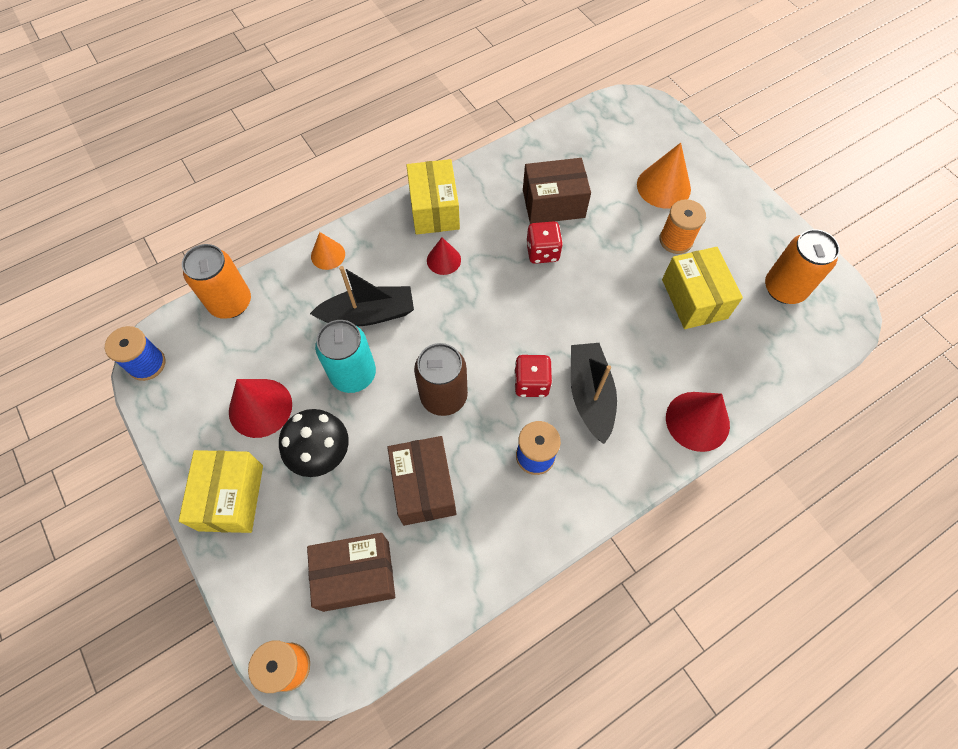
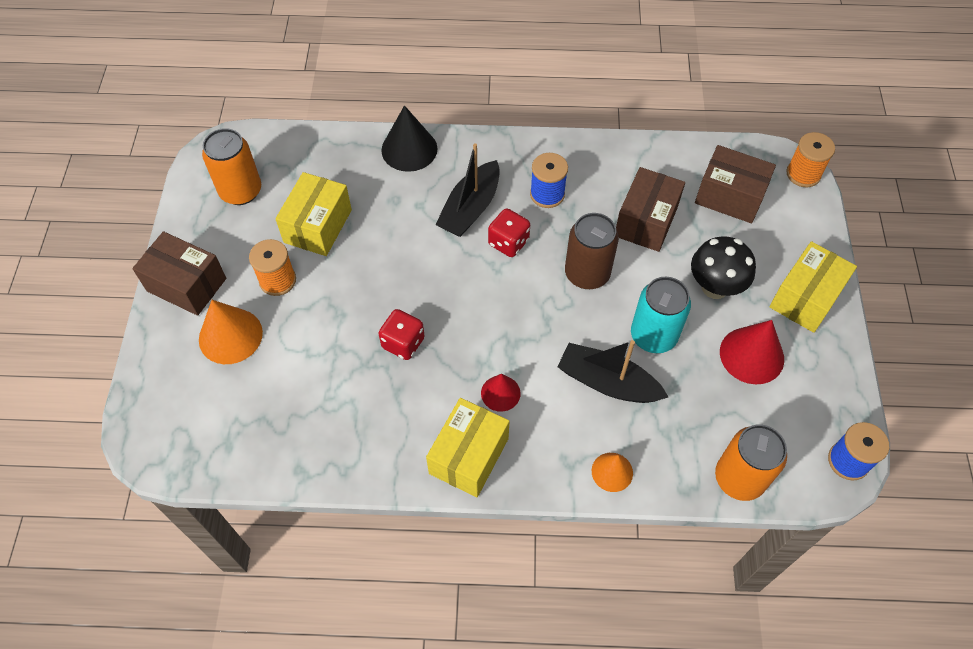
camera: 145 degrees left, 5 degrees down
brown box [523,158,591,224] -> brown box moved to [132,231,226,316]
red cone [666,392,730,452] -> black cone [381,105,437,172]

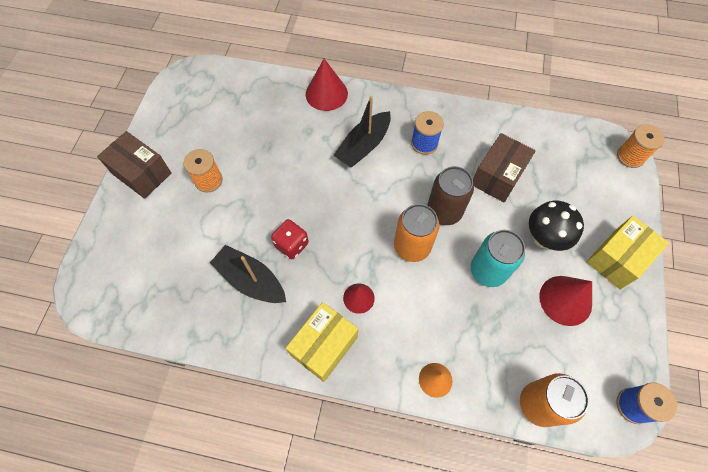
camera: 10 degrees right, 5 degrees up
orange cone [199,300,263,364] -> none
orange can [202,128,261,205] -> orange can moved to [394,204,440,262]
yellow box [275,172,352,256] -> none
black cone [381,105,437,172] -> red cone [306,59,348,111]
red dice [488,208,530,257] -> none
black boat [557,340,668,403] -> black boat moved to [210,245,286,303]
brown box [695,145,776,223] -> none

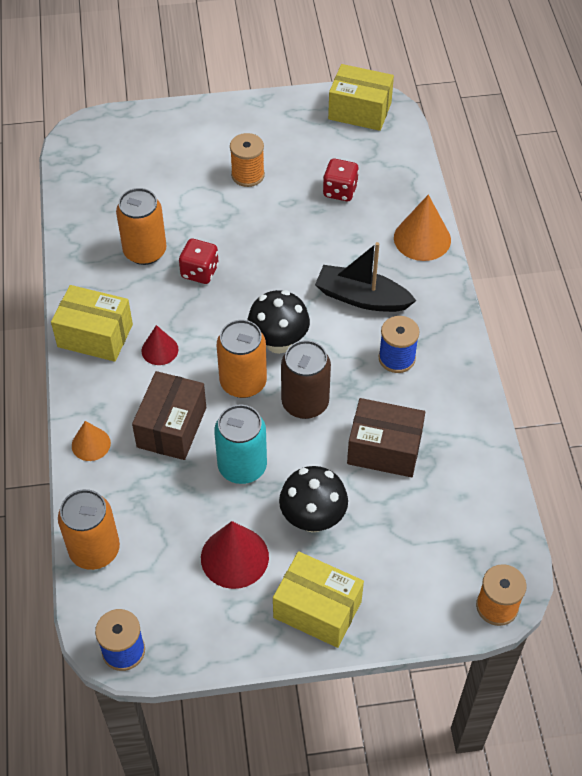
camera: 70 degrees right, 10 degrees down
brown box [97,131,172,199] -> brown box moved to [132,371,206,460]
black boat [210,245,286,303] -> orange can [116,188,167,265]
red cone [306,59,348,111] -> orange cone [394,195,451,261]
none -> black mushroom [248,290,310,354]
none -> red dice [323,159,359,201]
none -> yellow box [328,64,394,131]

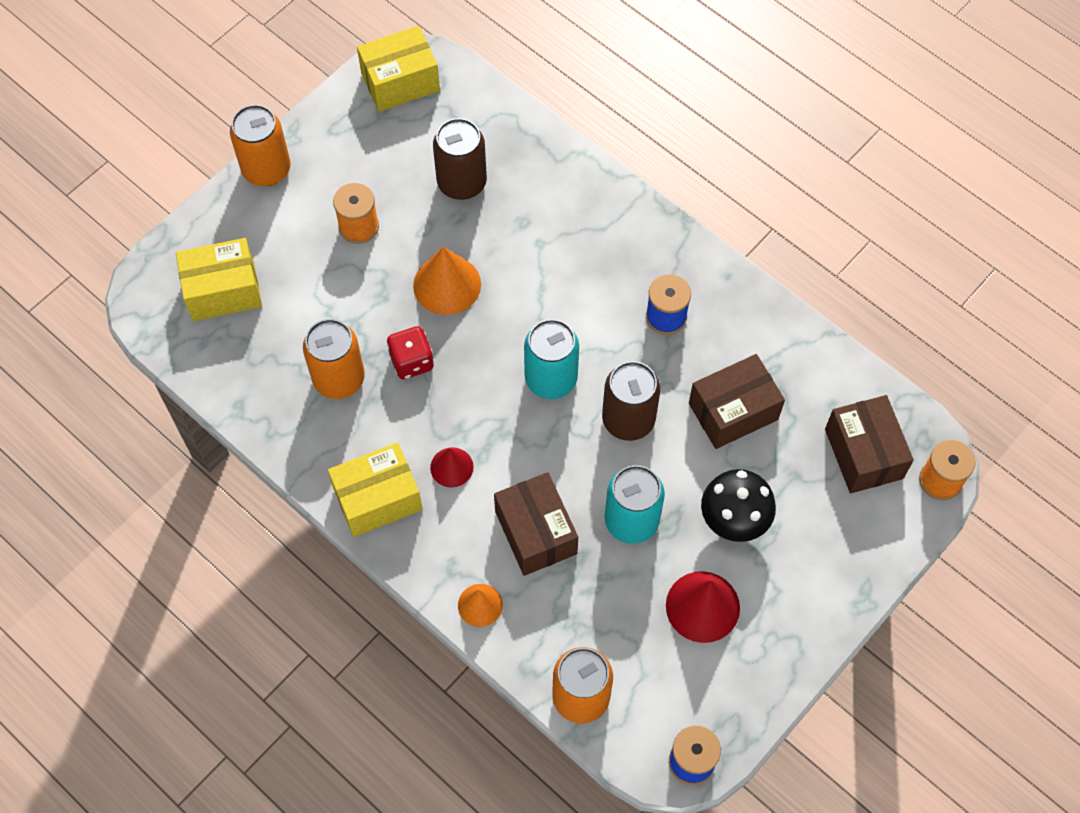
camera: 40 degrees left, 10 degrees up
orange can [217,320,267,398] -> orange can moved to [230,105,291,186]
black mushroom [248,290,310,354] -> turquoise can [524,319,579,399]
yellow box [273,551,364,648] -> yellow box moved to [176,238,262,321]
black boat [315,242,416,312] -> none
red dice [323,159,359,201] -> brown can [433,118,487,200]
orange cone [394,195,451,261] -> orange cone moved to [413,247,481,315]
none -> brown box [825,395,914,493]

